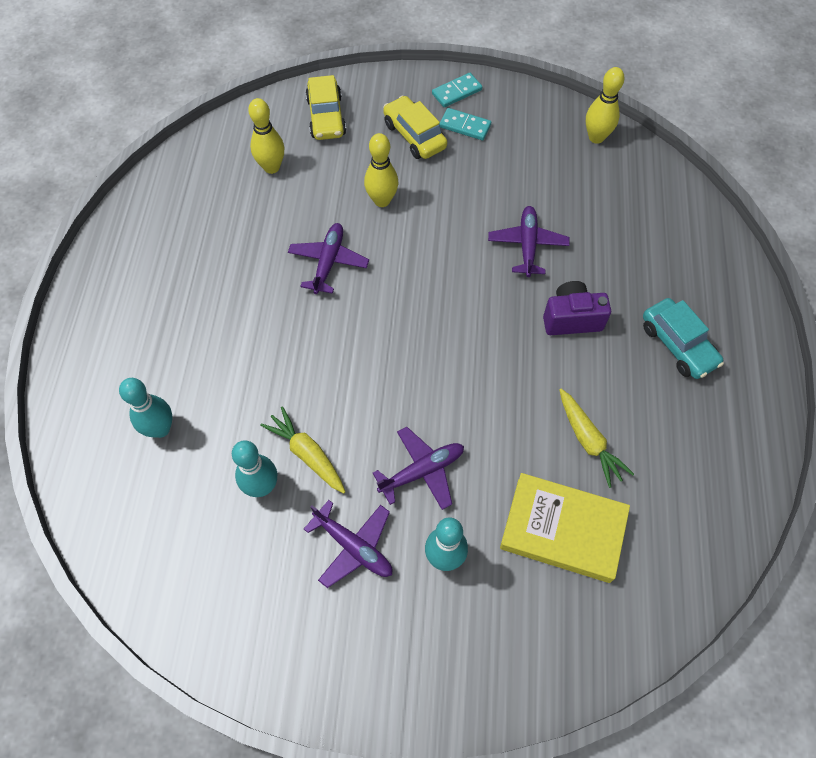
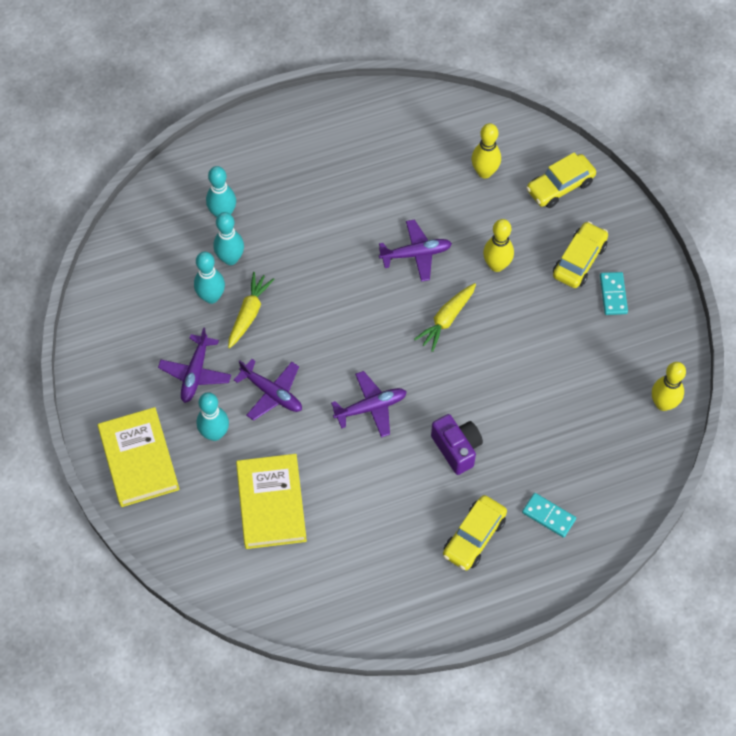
camera: 65 degrees right, 0 degrees up
turquoise domino [432,73,482,107] -> turquoise domino moved to [522,493,576,538]
purple plane [488,206,570,277] -> purple plane moved to [331,371,407,438]
yellow carrot [559,389,634,488] -> yellow carrot moved to [414,283,476,352]
turquoise car [643,298,724,379] -> yellow car [443,495,507,570]
none -> yellow book [98,407,180,507]
none -> turquoise bowling pin [214,212,244,265]

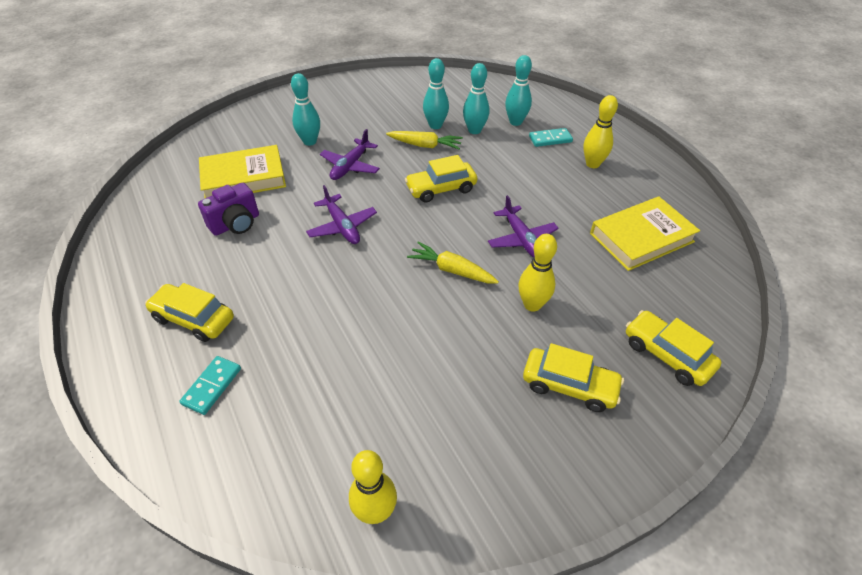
camera: 80 degrees right, 15 degrees down
yellow book [98,407,180,507] -> yellow book moved to [590,196,700,271]
purple plane [158,327,231,403] -> none
purple camera [431,414,483,475] -> purple camera moved to [198,183,259,236]
yellow bowling pin [471,123,501,178] -> yellow bowling pin moved to [583,95,618,168]
turquoise domino [600,272,628,315] -> turquoise domino moved to [529,128,573,147]
none -> yellow car [405,155,477,203]

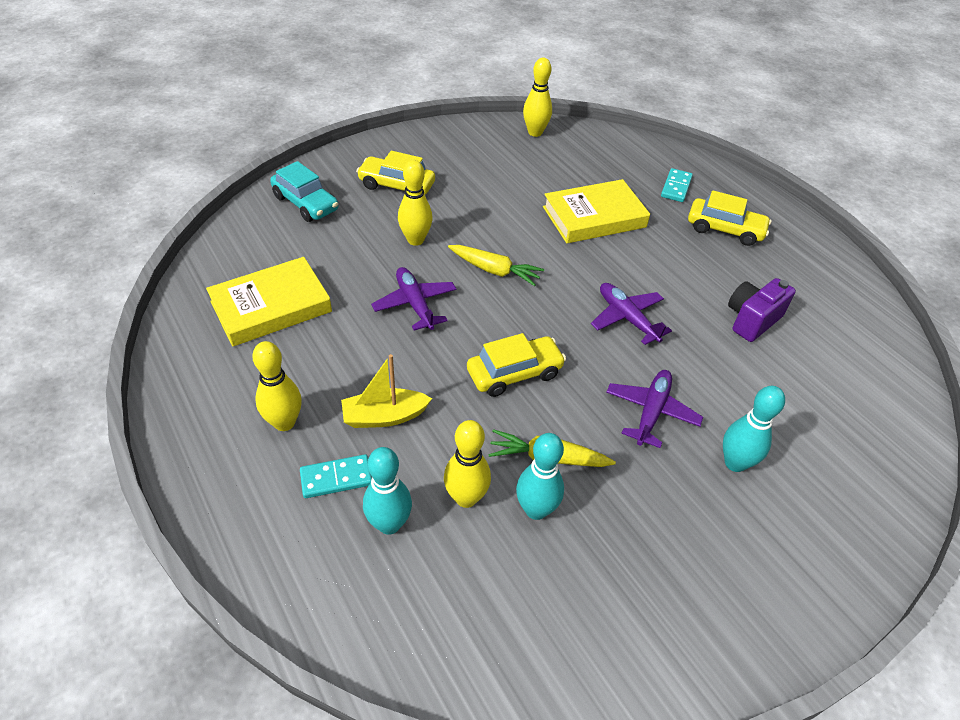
camera: 175 degrees right, 0 degrees up
yellow book [199,145,286,198] -> yellow book moved to [543,179,650,243]
turquoise bowling pin [463,63,489,134] -> yellow bowling pin [444,420,491,508]
yellow car [626,310,722,386] -> turquoise car [270,161,338,222]
none -> yellow boat [341,354,432,428]

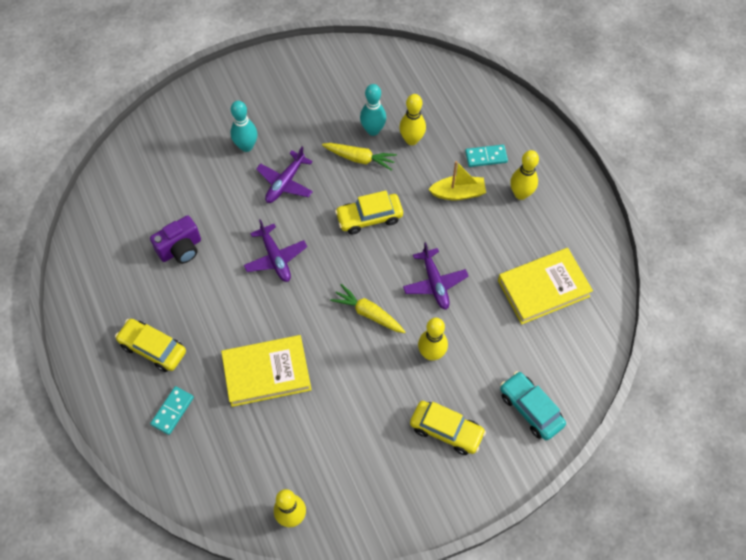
camera: 170 degrees left, 15 degrees up
turquoise bowling pin [363,447,412,535] -> none

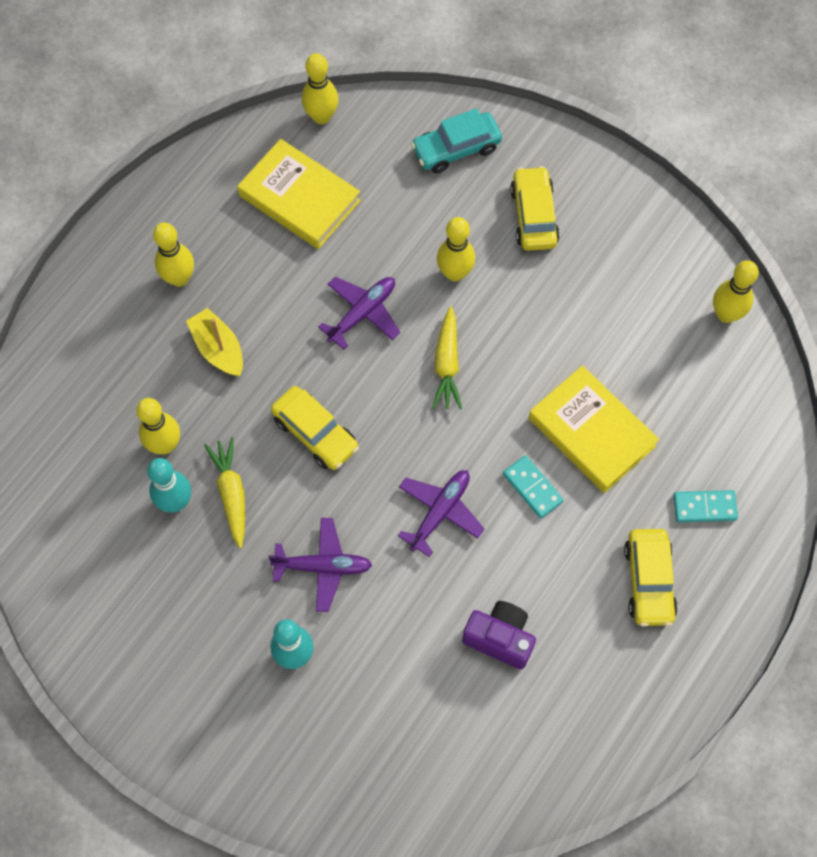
camera: 120 degrees left, 5 degrees up
turquoise domino [465,145,508,167] -> turquoise domino moved to [503,455,564,518]
turquoise car [500,371,566,440] -> turquoise car turned 45 degrees clockwise [411,108,502,173]
none -> yellow bowling pin [302,53,339,124]

